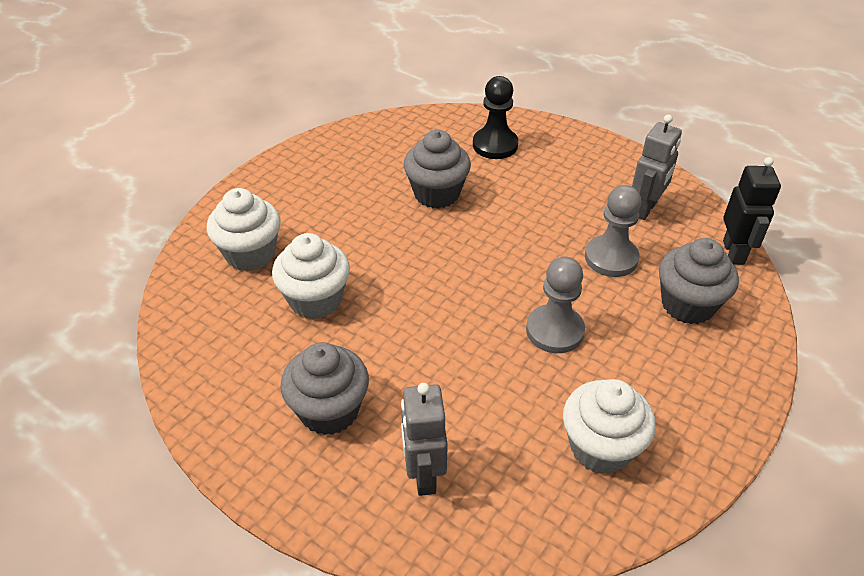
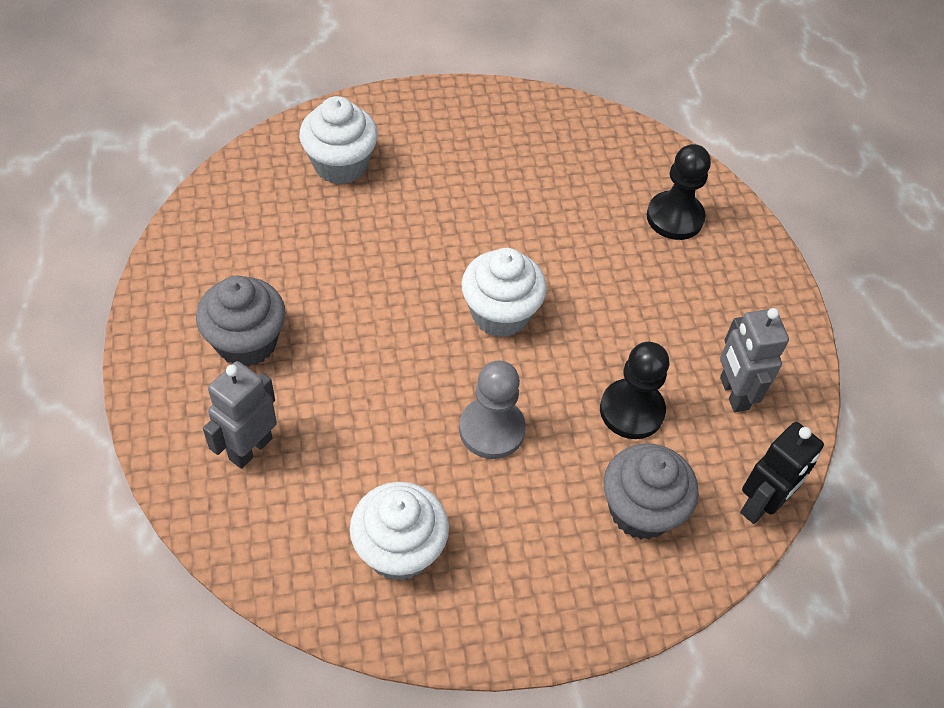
camera: 40 degrees right, 10 degrees up
white cupcake [272,233,350,319] -> white cupcake moved to [461,248,547,337]
grey cupcake [404,130,471,209] -> none
grey pawn [585,185,641,277] -> black pawn [600,342,669,439]
grey robot [632,114,682,220] -> grey robot turned 90 degrees clockwise [720,308,789,412]

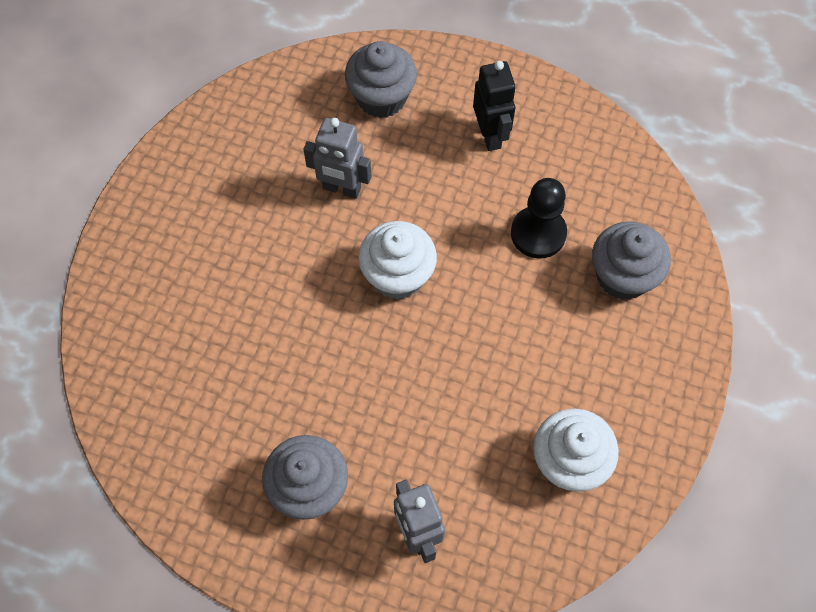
camera: 55 degrees left, 10 degrees up
white cupcake [299,96,378,185] -> none
grey pawn [459,361,526,459] -> none
black pawn [647,144,711,240] -> grey cupcake [345,41,417,118]
grey robot [720,308,789,412] -> grey robot moved to [303,118,371,199]
black robot [740,422,824,524] -> black robot moved to [473,61,516,151]

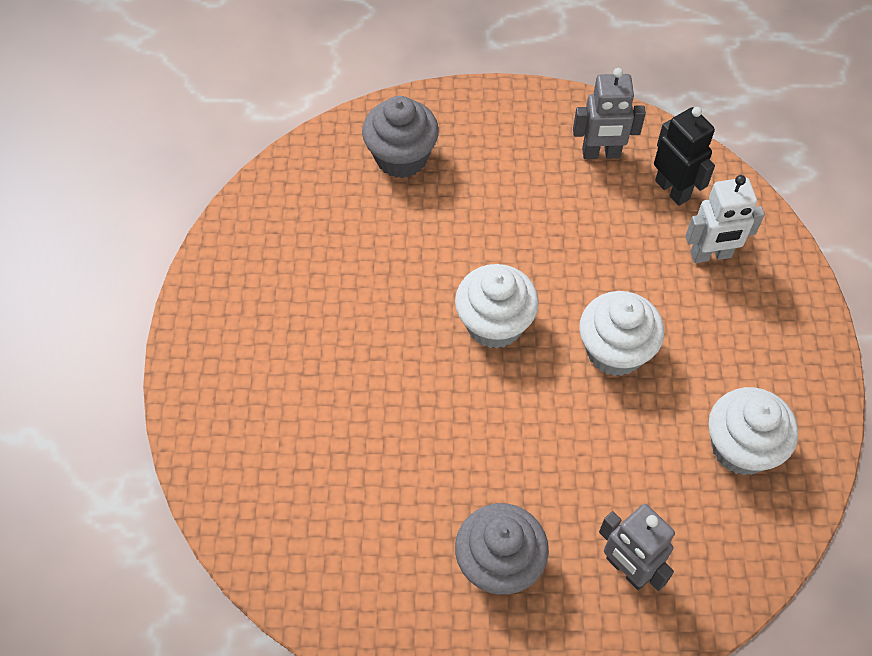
camera: 20 degrees left, 5 degrees down
grey robot [303,118,371,199] -> grey robot moved to [573,68,646,159]
black robot [473,61,516,151] -> black robot moved to [654,107,715,206]
black pawn [511,178,567,259] -> none
grey cupcake [592,221,671,300] -> white robot [685,175,765,263]
none -> white cupcake [579,291,664,376]

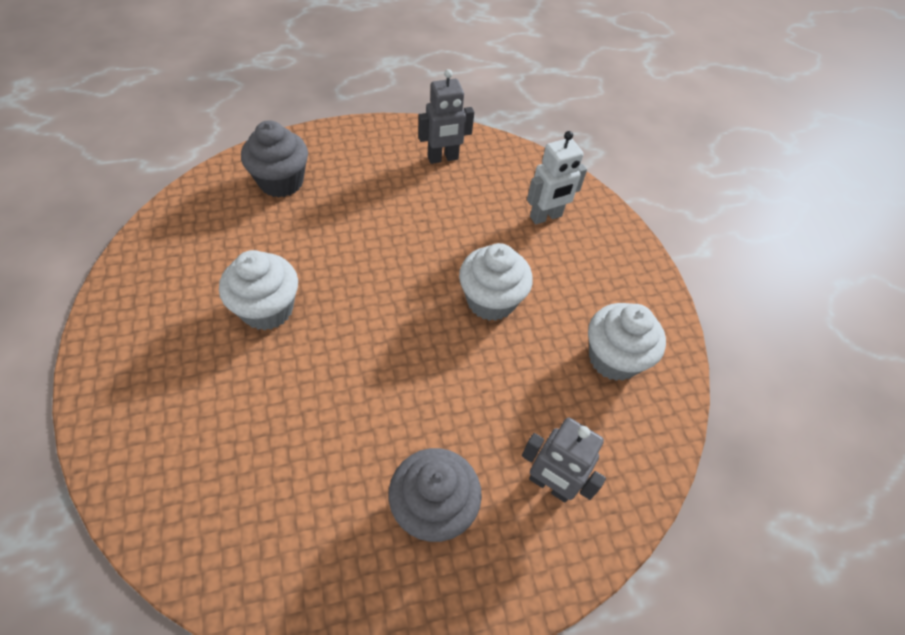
camera: 20 degrees left, 5 degrees down
white cupcake [455,264,539,349] -> white cupcake moved to [219,250,298,331]
black robot [654,107,715,206] -> none

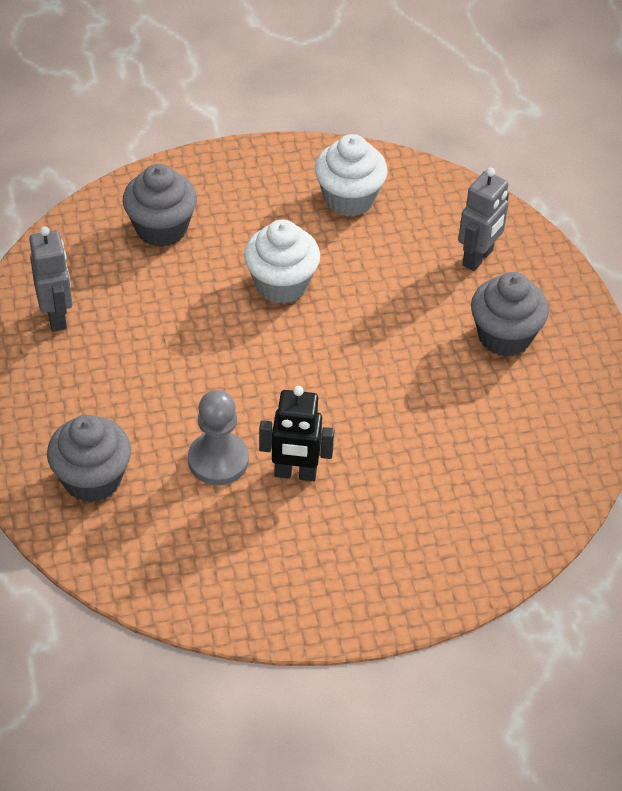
camera: 85 degrees left, 5 degrees down
white cupcake [219,250,298,331] -> black robot [259,386,334,481]
white robot [527,131,587,224] -> grey cupcake [123,164,197,247]
none -> grey pawn [188,390,249,485]

